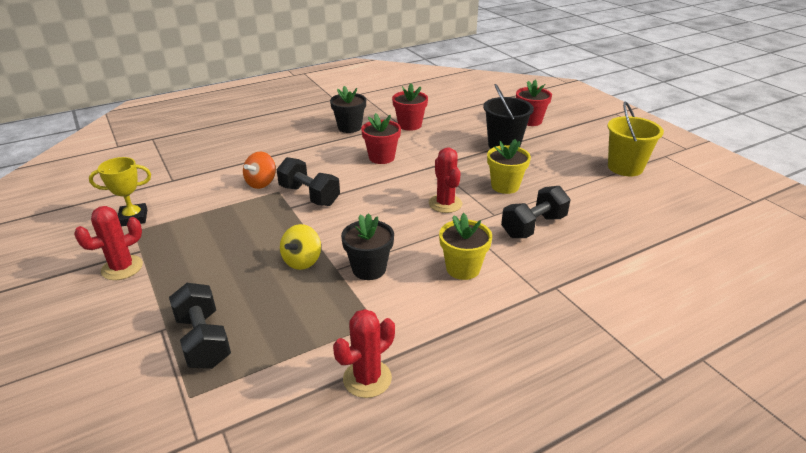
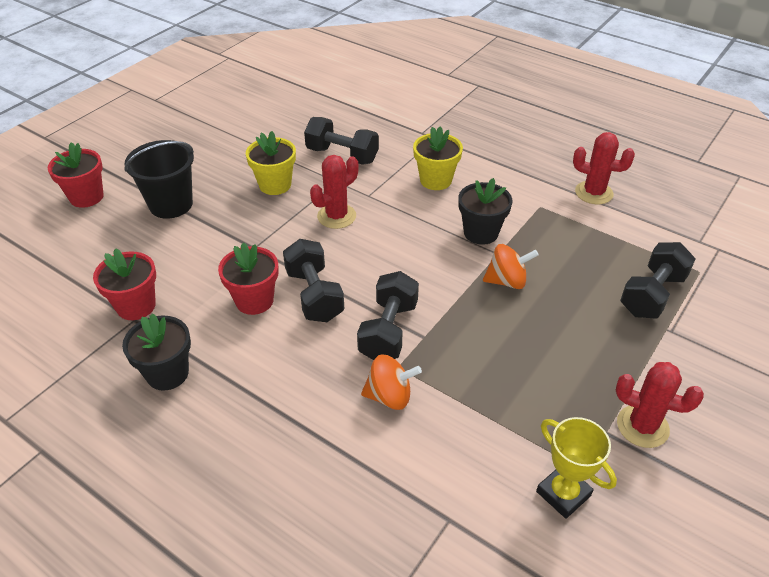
camera: 115 degrees left, 10 degrees up
yellow spinning top [280,224,321,270] -> orange spinning top [483,244,539,289]
yellow bucket [607,102,664,176] -> none
none -> black dumbbell [283,239,344,322]

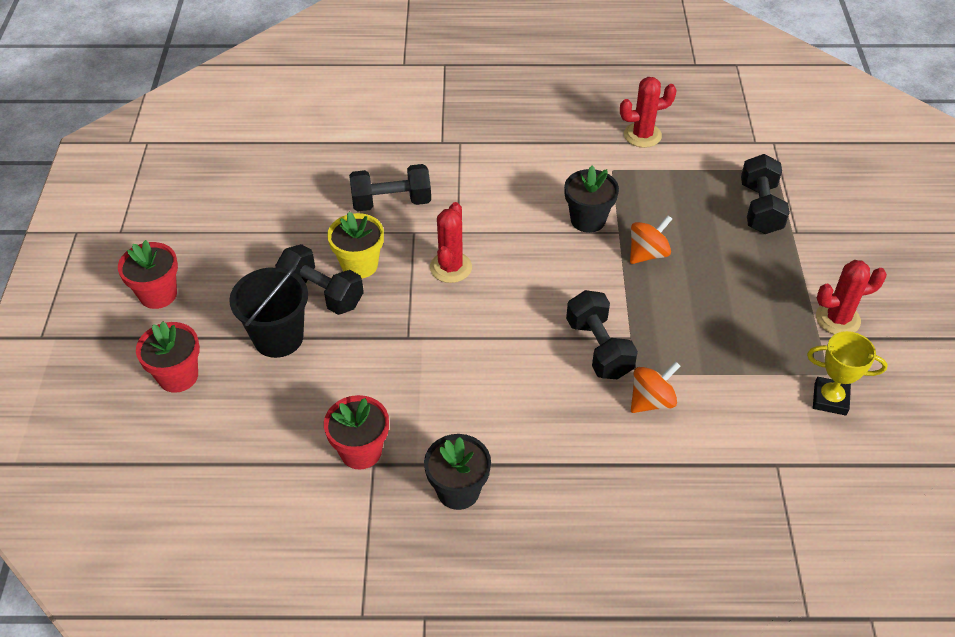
camera: 35 degrees left, 5 degrees up
red flower pot [218,243,279,315] -> red flower pot moved to [118,240,178,309]
black dumbbell [283,239,344,322] -> black dumbbell moved to [275,244,364,315]
yellow flower pot [413,127,463,190] -> none

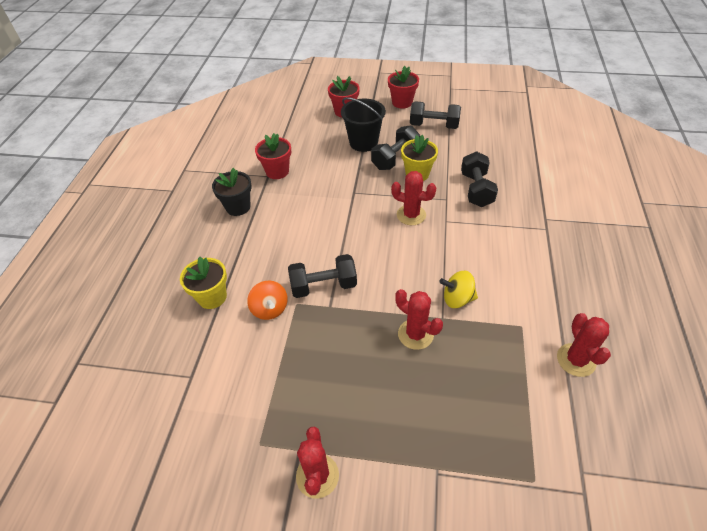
camera: 100 degrees right, 0 degrees up
black flower pot [564,166,619,233] -> yellow spinning top [439,271,478,308]
orange spinning top [630,215,672,264] -> red cactus [395,289,443,350]
black dumbbell [741,154,790,234] -> black dumbbell moved to [410,101,461,129]
yellow trophy [807,331,888,416] -> none
none -> yellow flower pot [180,257,227,309]

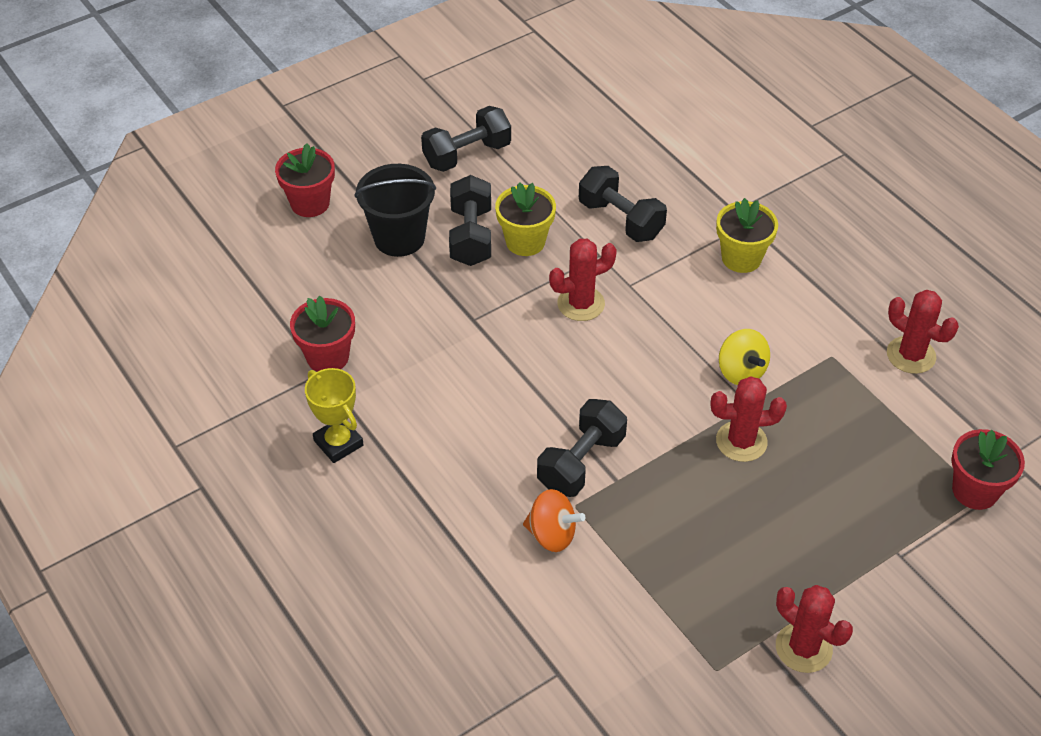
camera: 45 degrees left, 0 degrees up
yellow flower pot [180,257,227,309] -> yellow flower pot moved to [716,198,778,273]
black flower pot [212,168,252,216] -> yellow trophy [305,368,364,463]
red flower pot [388,66,419,109] -> red flower pot moved to [952,429,1025,510]
yellow spinning top [439,271,478,308] -> yellow spinning top turned 75 degrees counterclockwise [719,329,770,385]

